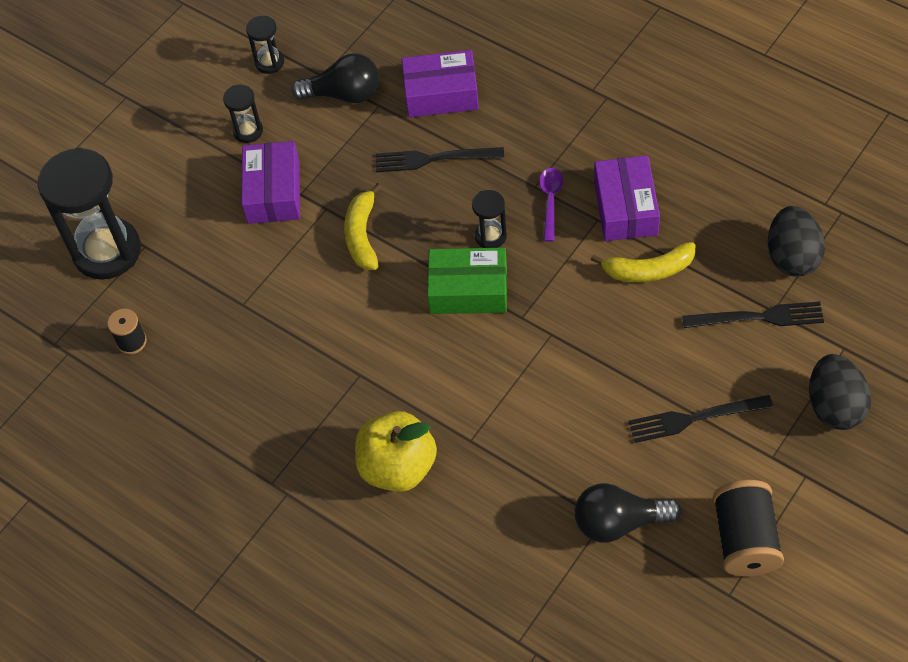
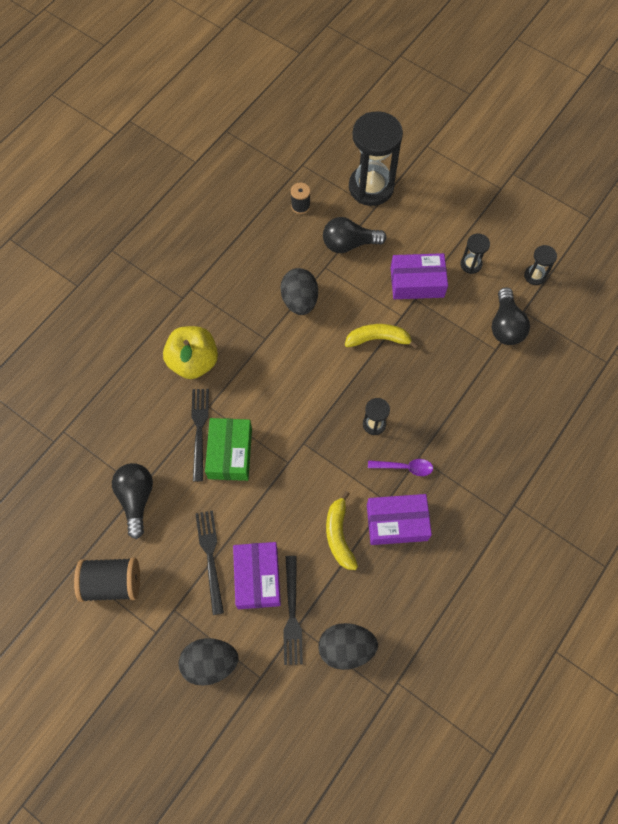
camera: 85 degrees right, 10 degrees up
black fork [376,147,504,172] -> black fork moved to [191,389,209,482]
purple box [402,50,479,118] -> purple box moved to [233,542,281,609]
green box [427,248,507,314] -> green box moved to [205,418,252,481]
none -> black egg [280,268,318,315]
none -> black light bulb [323,217,387,253]

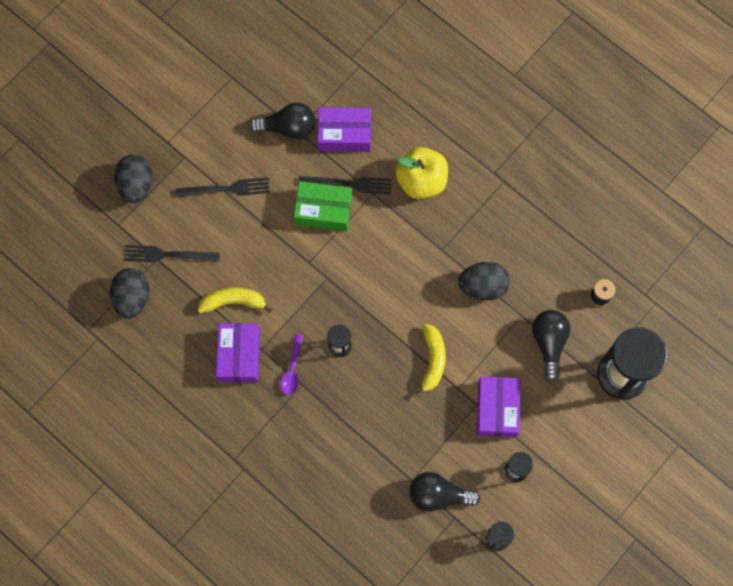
camera: 95 degrees right, 5 degrees up
black spool [74,557,140,602] -> none
purple box [233,542,281,609] -> purple box moved to [318,107,371,152]

